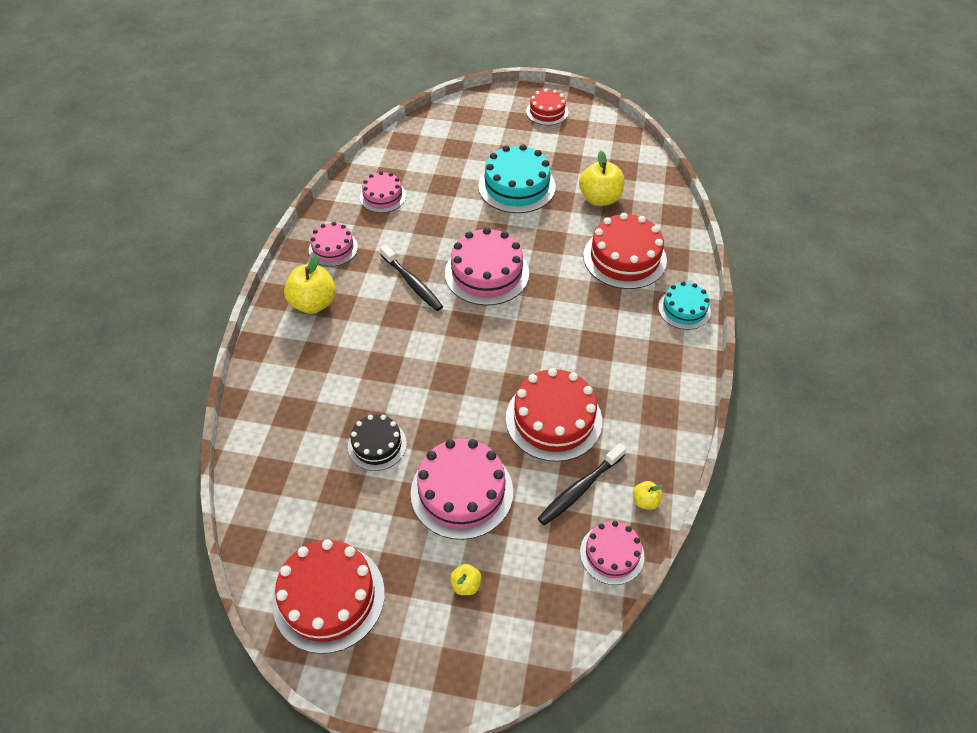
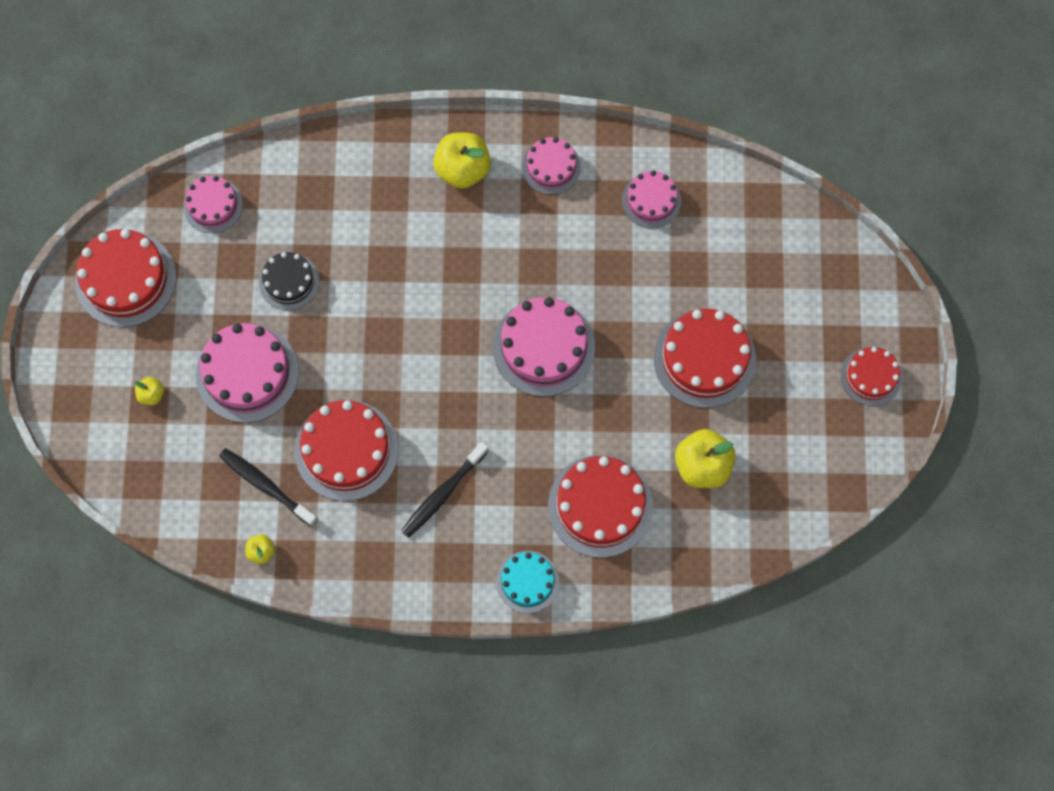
camera: 80 degrees right, 20 degrees up
black toothbrush [380,244,443,311] -> black toothbrush moved to [401,442,489,538]
turquoise cake [478,144,556,213] -> red cake [654,308,756,408]
pink cake [580,521,644,585] -> pink cake moved to [183,176,243,233]

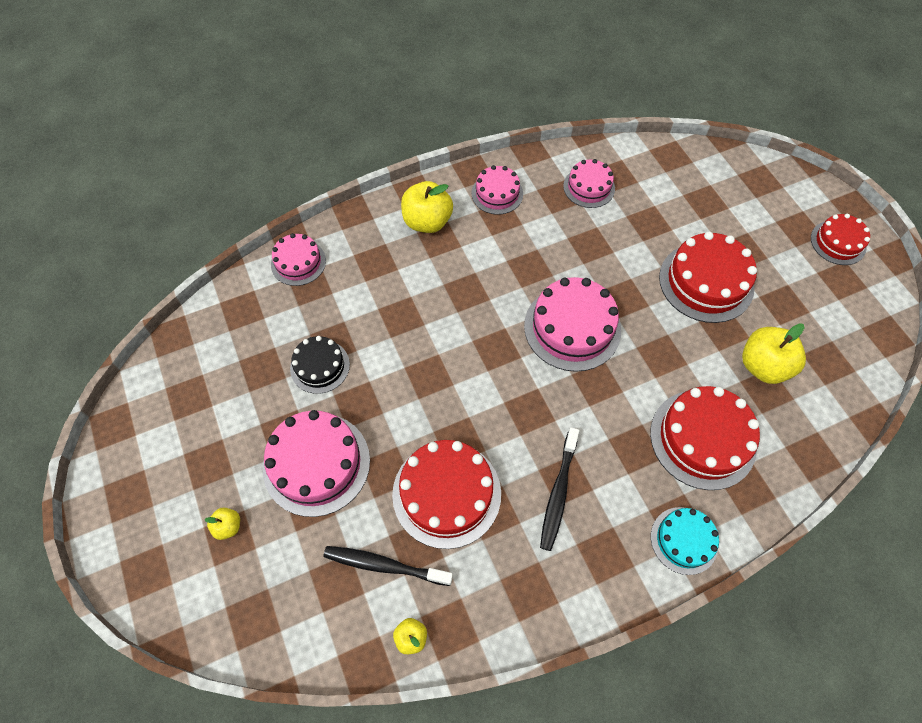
camera: 25 degrees left, 10 degrees down
red cake [75,229,176,327] -> none
pink cake [183,176,243,233] -> pink cake moved to [271,233,326,286]

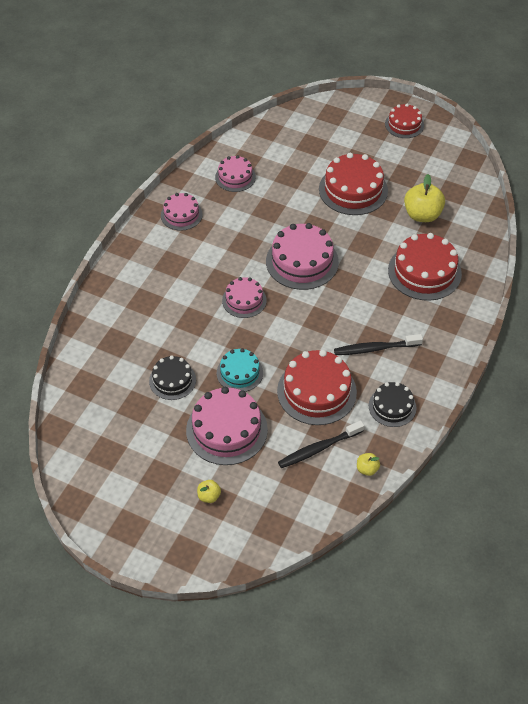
camera: 40 degrees left, 10 degrees down
pink cake [271,233,326,286] -> pink cake moved to [222,277,267,318]
yellow apple [401,181,453,233] -> none
black toothbrush [540,427,579,551] -> black toothbrush turned 105 degrees clockwise [334,334,423,355]
turquoise cake [651,507,719,575] -> turquoise cake moved to [217,348,263,392]
none -> black cake [369,382,416,427]

